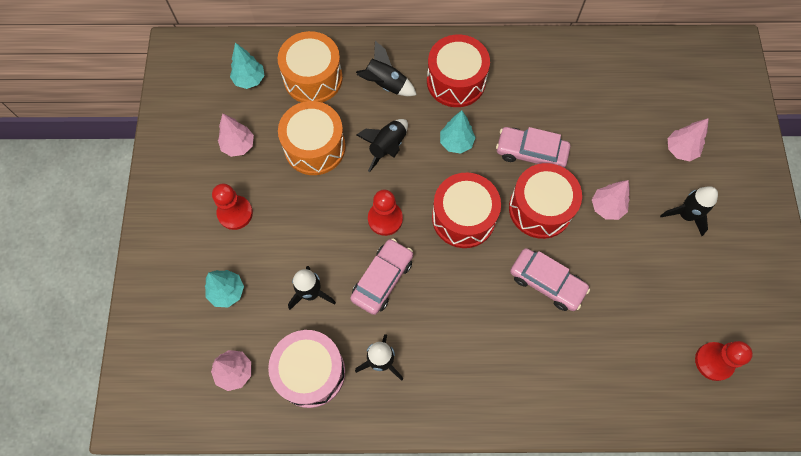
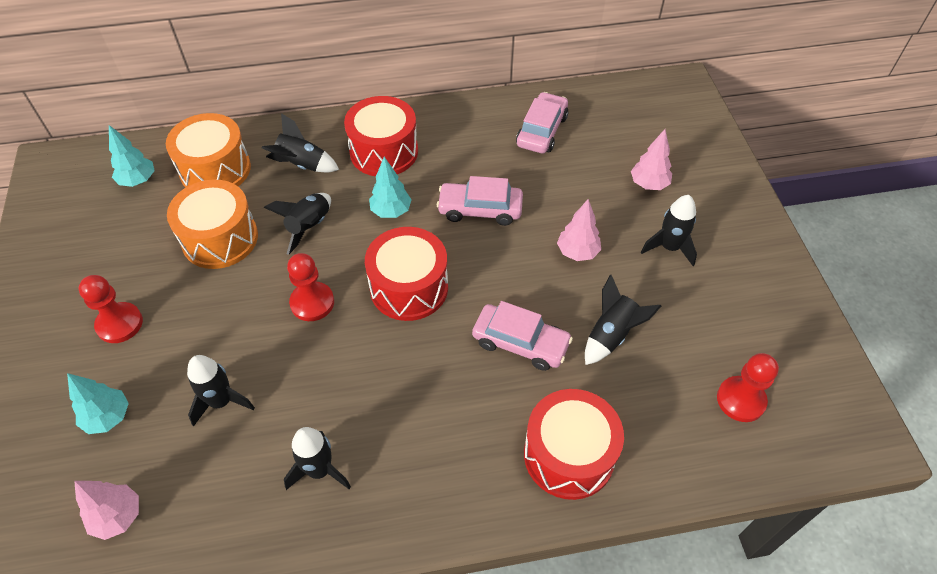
camera: 10 degrees left, 15 degrees down
pink tree [218,114,254,157] -> none
pink drum [268,330,345,408] -> none
pink car [350,238,413,315] -> pink car moved to [516,92,568,154]
red drum [509,163,582,239] -> red drum moved to [524,389,624,500]
none -> black rocket [585,274,661,365]

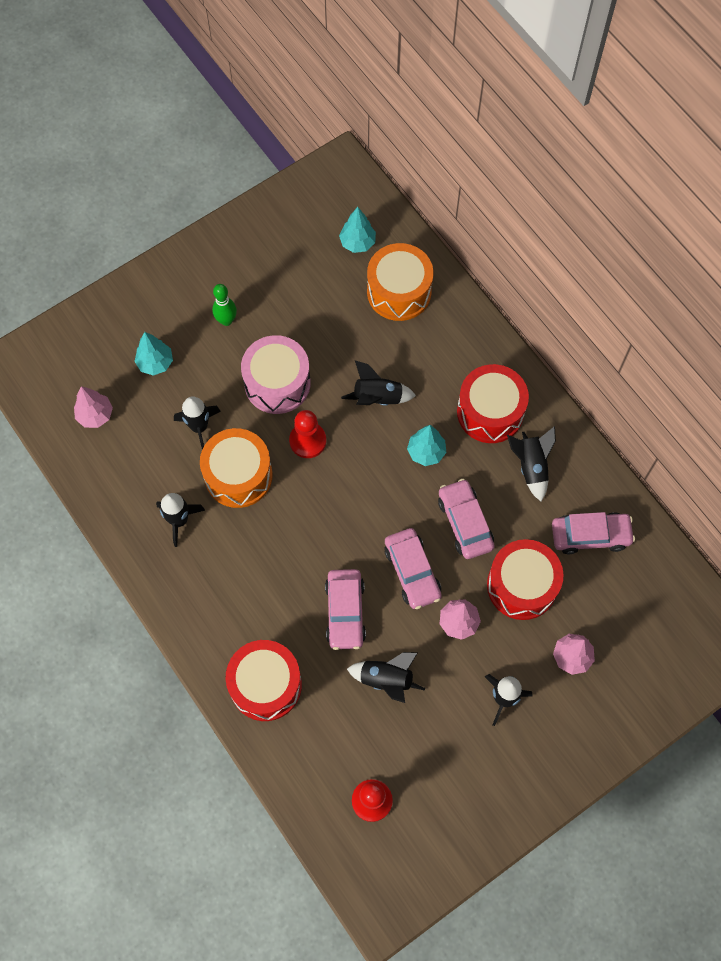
camera: 65 degrees right, 15 degrees up
red pawn [79,275,143,343] -> green bowling pin [212,284,237,326]
orange drum [167,179,258,269] -> orange drum moved to [200,428,273,508]
black rocket [262,113,339,172] -> black rocket moved to [507,426,556,501]
red drum [365,227,448,321] -> red drum moved to [487,539,564,620]
none -> pink drum [241,335,311,414]
none -> pink car [384,528,442,609]

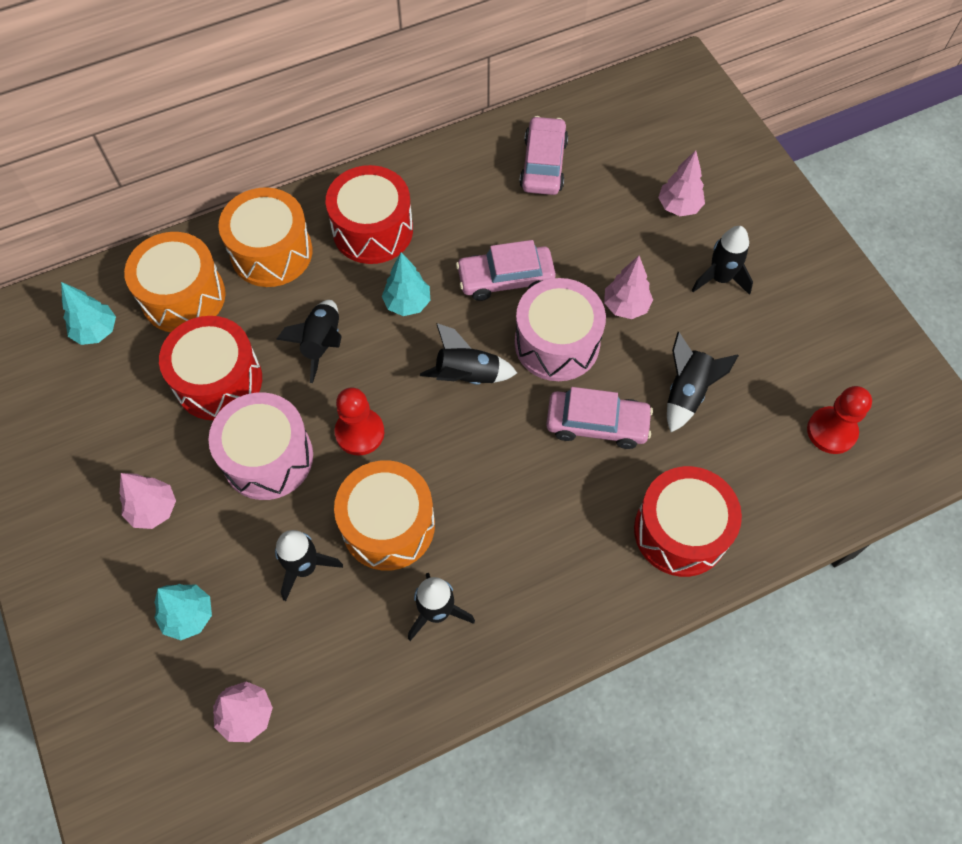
camera: 80 degrees left, 5 degrees down
green bowling pin [212,284,237,326] -> pink tree [120,473,176,529]
pink car [384,528,442,609] -> pink drum [515,278,606,381]
red drum [487,539,564,620] -> red drum moved to [159,316,262,420]
black rocket [507,426,556,501] -> black rocket moved to [420,323,517,385]
none -> orange drum [218,187,313,287]

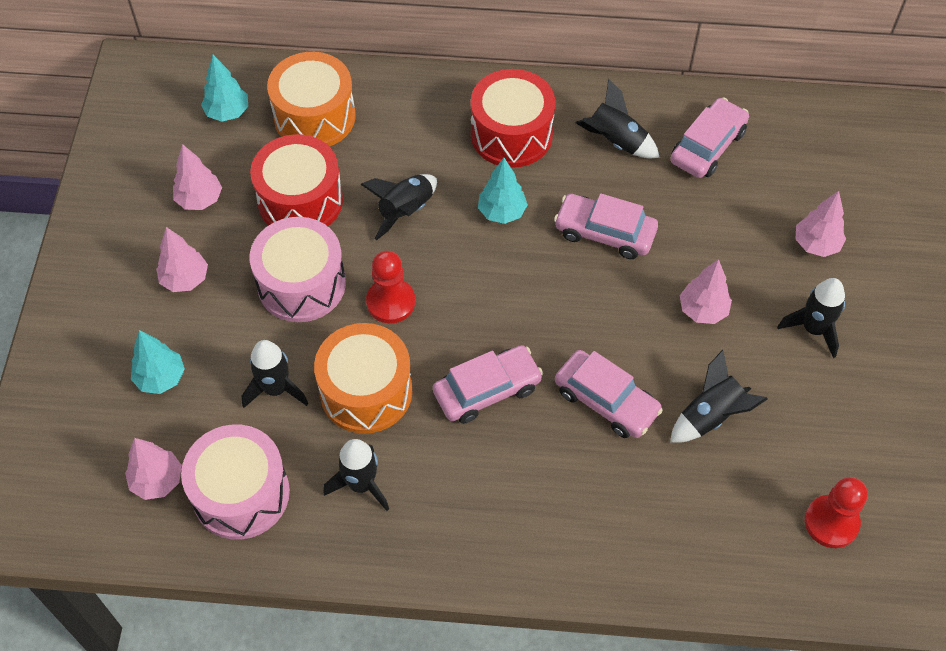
camera: 30 degrees right, 5 degrees down
orange drum [218,187,313,287] -> none
black rocket [420,323,517,385] -> black rocket moved to [576,79,660,158]
pink drum [515,278,606,381] -> pink drum moved to [181,424,290,540]
red drum [634,466,742,577] -> none
none -> pink tree [173,144,222,210]
none -> pink car [433,345,543,424]

